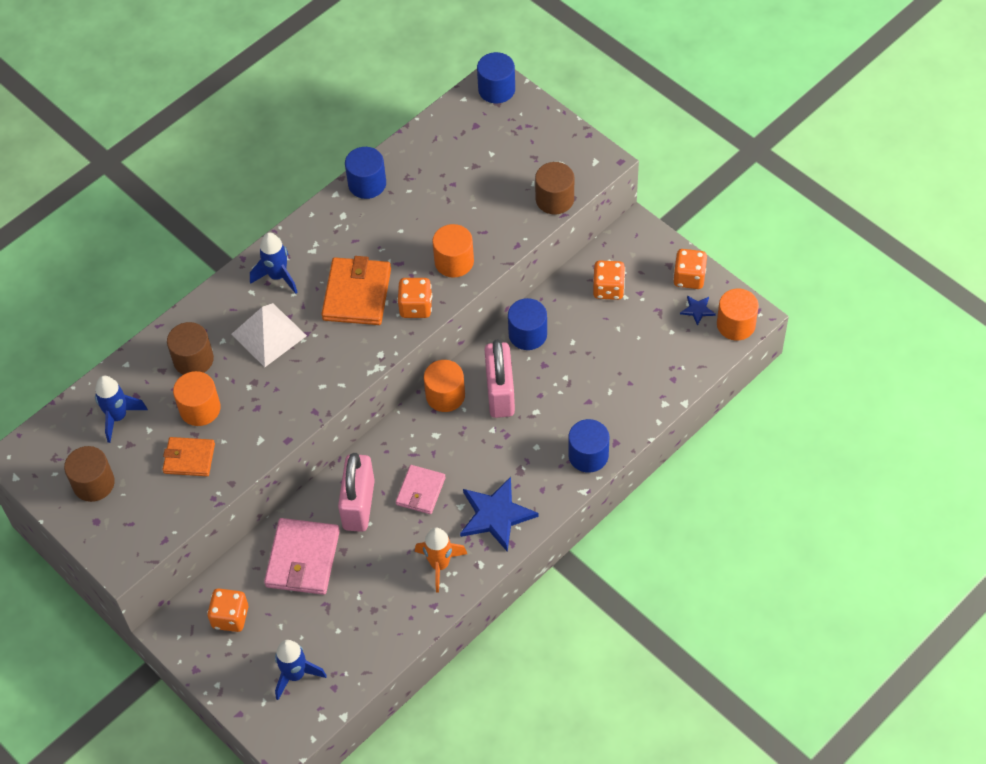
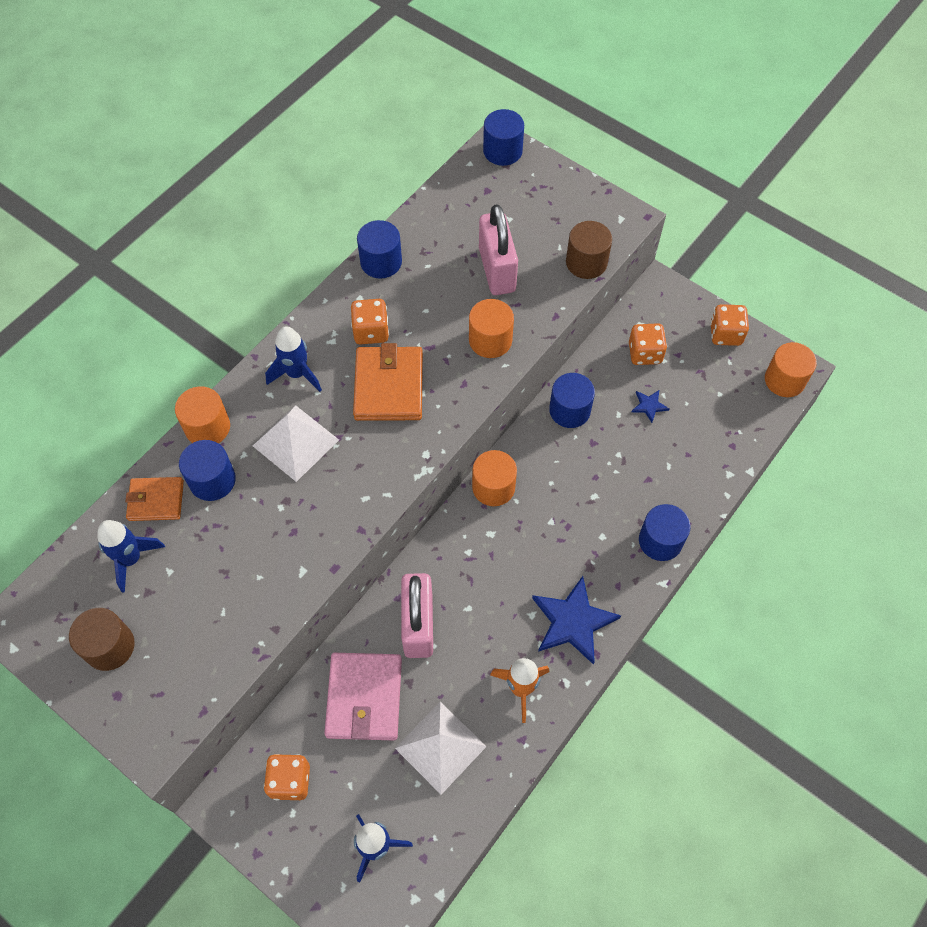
camera: 10 degrees left, 5 degrees up
orange wallet [162,437,215,476] -> orange wallet moved to [125,477,184,521]
brown cylinder [167,322,214,375] -> blue cylinder [179,440,236,501]
orange cylinder [173,371,221,426] -> orange cylinder moved to [175,386,230,443]
pink wallet [396,465,446,514] -> none
orange dice [397,278,432,318] -> orange dice moved to [351,299,389,345]
pink padlock [485,340,515,418] -> pink padlock moved to [479,204,518,295]
blue star [680,296,716,326] -> blue star moved to [632,390,669,423]
none -> white pyramid [395,702,487,795]

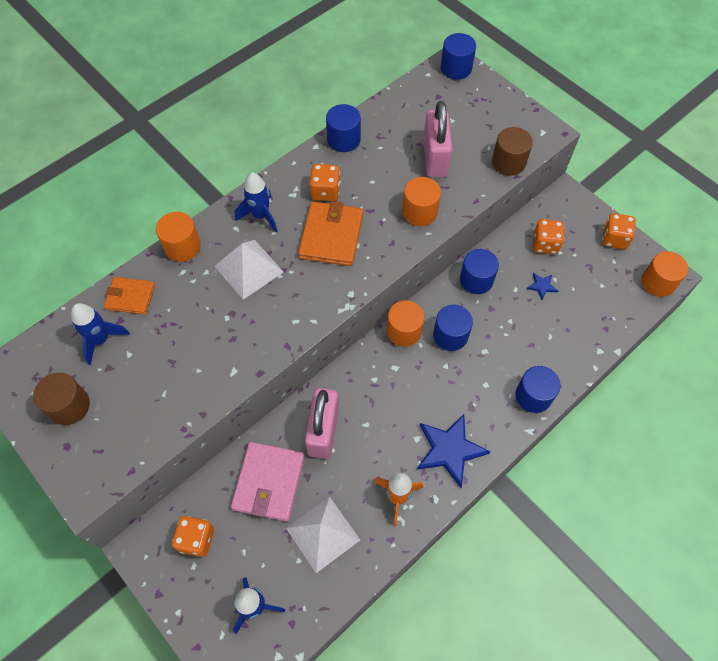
camera: 10 degrees right, 0 degrees up
blue cylinder [179,440,236,501] -> blue cylinder moved to [433,305,473,351]

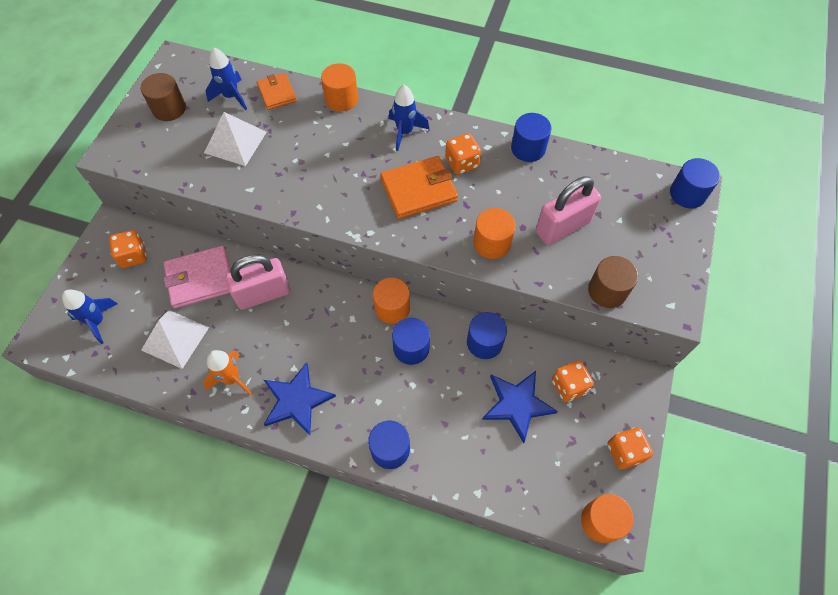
camera: 60 degrees right, 0 degrees up
white pyramid [214,240,283,300] -> white pyramid moved to [204,112,267,166]
blue star [527,273,558,300] -> blue star [482,371,558,443], size x2.15

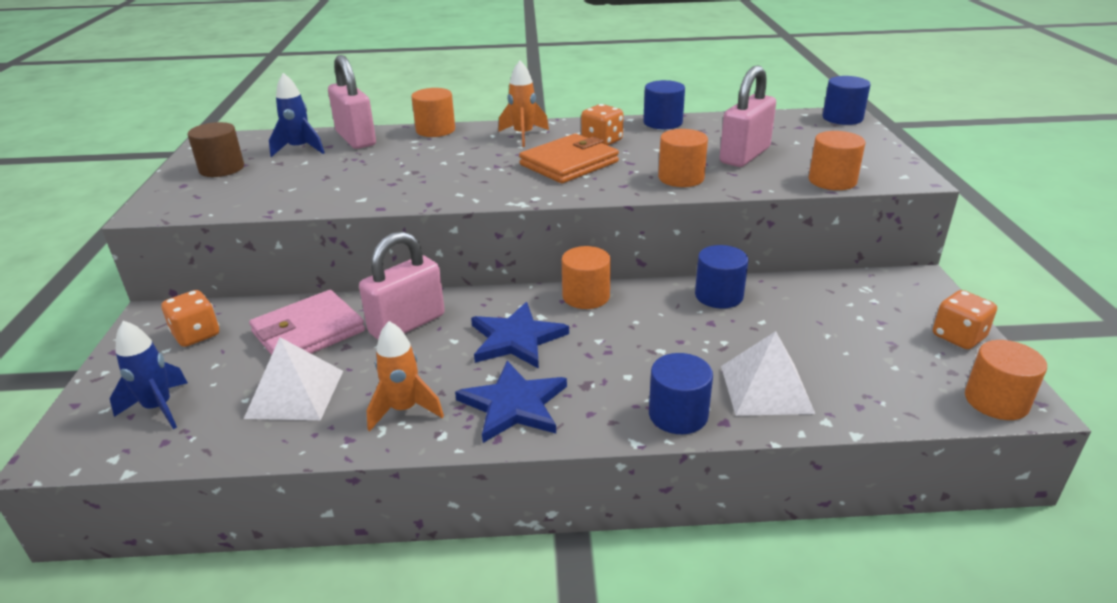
camera: 20 degrees left, 30 degrees down
white pyramid [204,112,267,166] -> white pyramid moved to [721,331,815,416]
orange wallet [257,73,297,110] -> pink padlock [328,55,376,149]
blue rocket [389,85,430,151] -> orange rocket [498,61,549,147]
blue cylinder [392,318,430,365] -> none
blue star [482,371,558,443] -> blue star moved to [471,302,569,369]
orange dice [552,361,594,402] -> none
brown cylinder [588,256,638,308] -> orange cylinder [808,131,865,190]

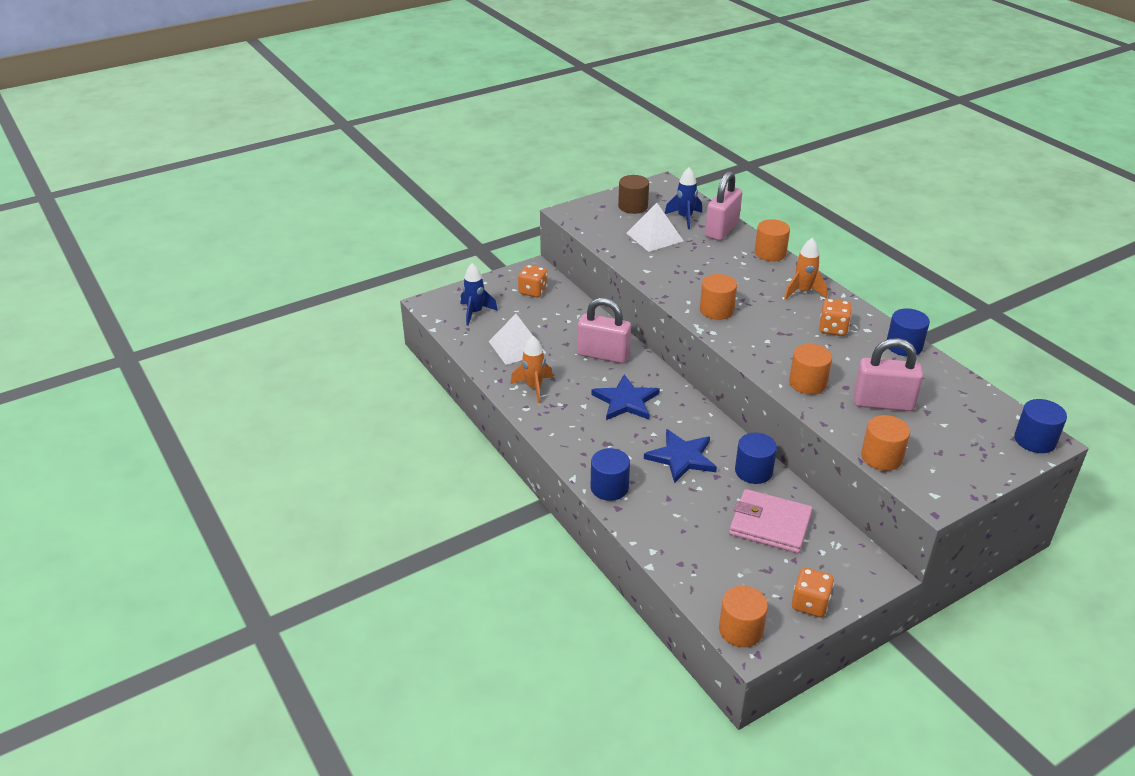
camera: 60 degrees right, 5 degrees up
pink wallet [249,290,365,355] -> pink wallet moved to [729,489,813,553]
blue star [455,361,567,443] -> blue star moved to [644,429,717,483]
orange wallet [519,134,619,183] -> none
orange cylinder [562,246,611,309] -> orange cylinder moved to [700,274,737,320]
white pyramid [721,331,815,416] -> white pyramid moved to [627,203,684,252]

